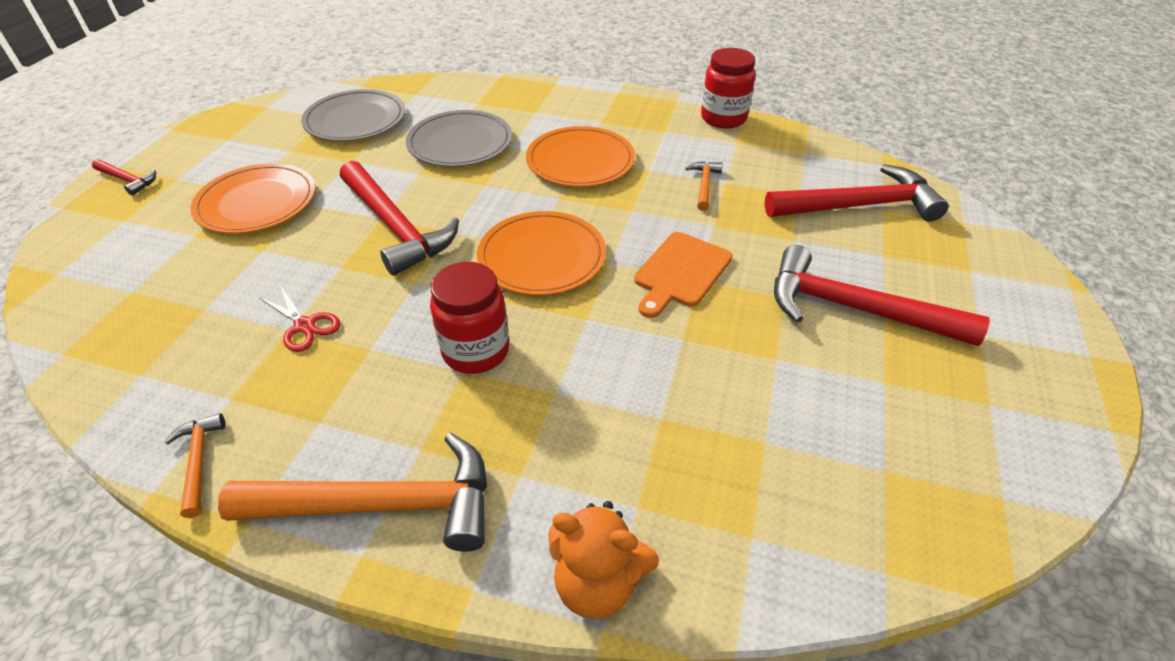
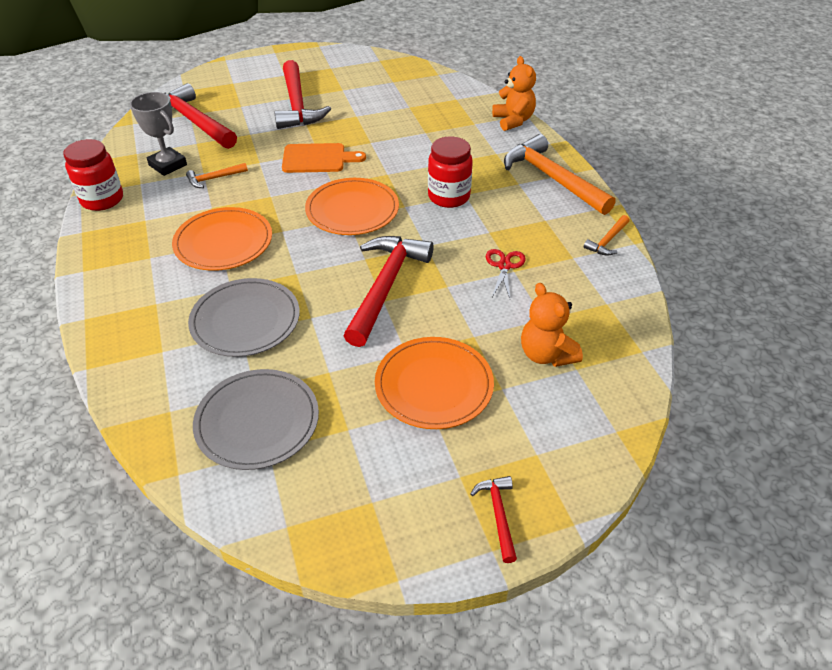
camera: 125 degrees left, 0 degrees up
none -> grey trophy [130,92,187,176]
none -> orange teddy bear [521,283,583,367]

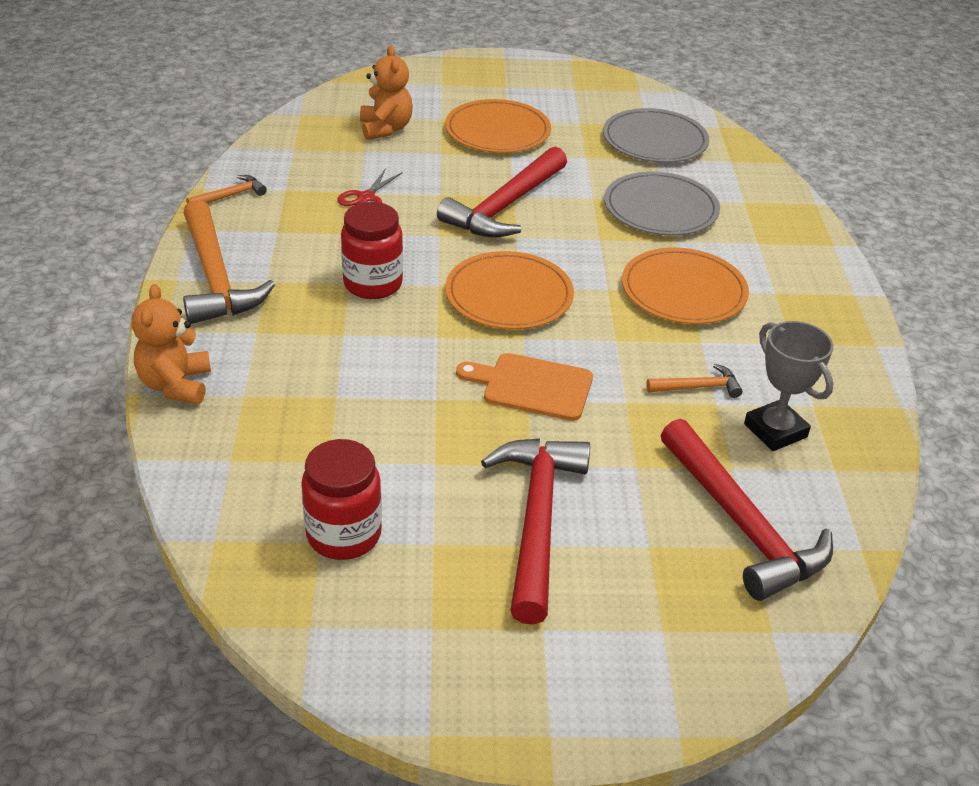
camera: 165 degrees left, 5 degrees down
red jar [63,139,123,211] -> red jar moved to [301,439,382,560]
red hammer [470,476,517,563] -> none

